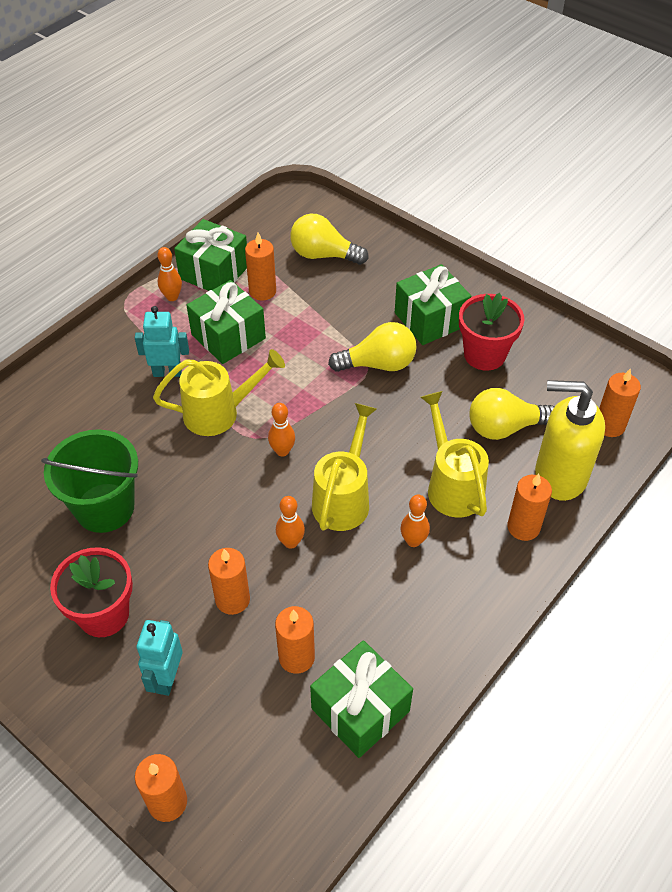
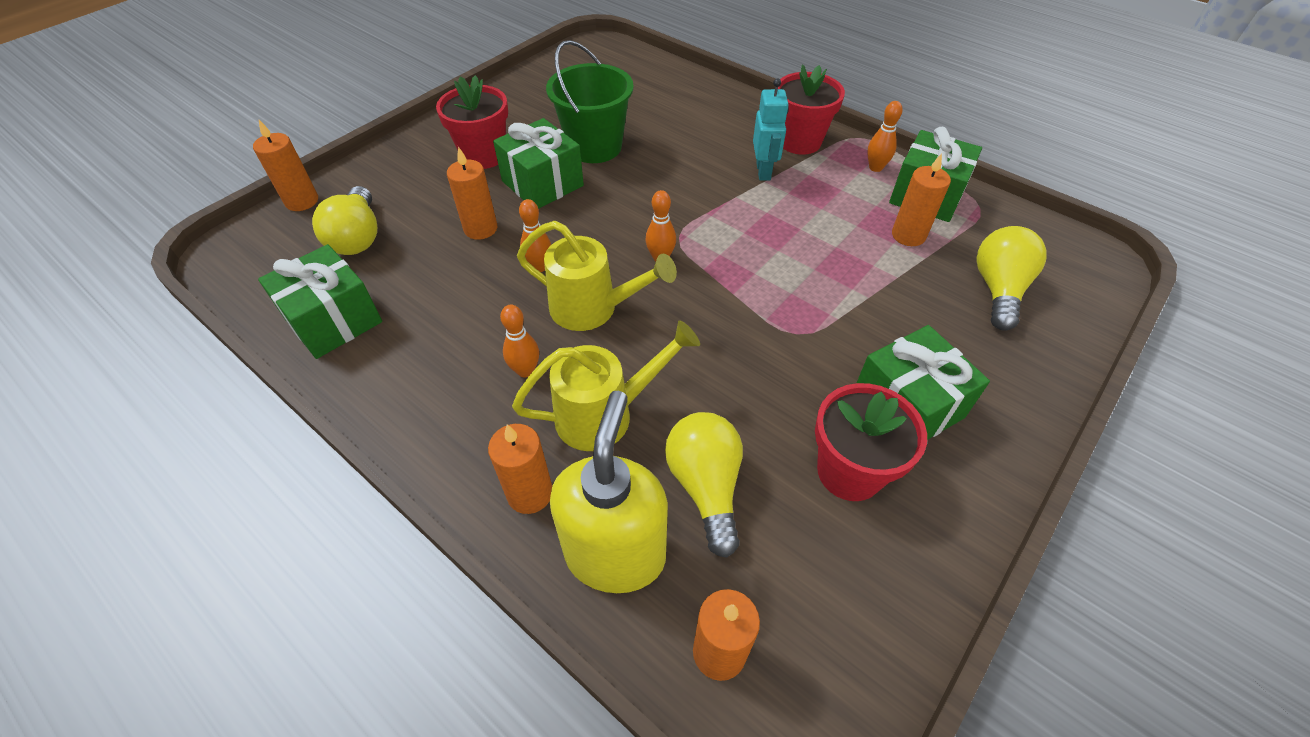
camera: 90 degrees right, 0 degrees up
turquoise robot [136,620,183,696] -> none
yellow watering can [153,349,285,436] -> none
green gift [187,280,266,364] -> green gift moved to [493,118,584,209]
orange candle [275,606,315,674] -> none
yellow light bulb [328,322,417,372] -> yellow light bulb moved to [312,186,377,255]
none -> red flower pot [778,64,845,155]

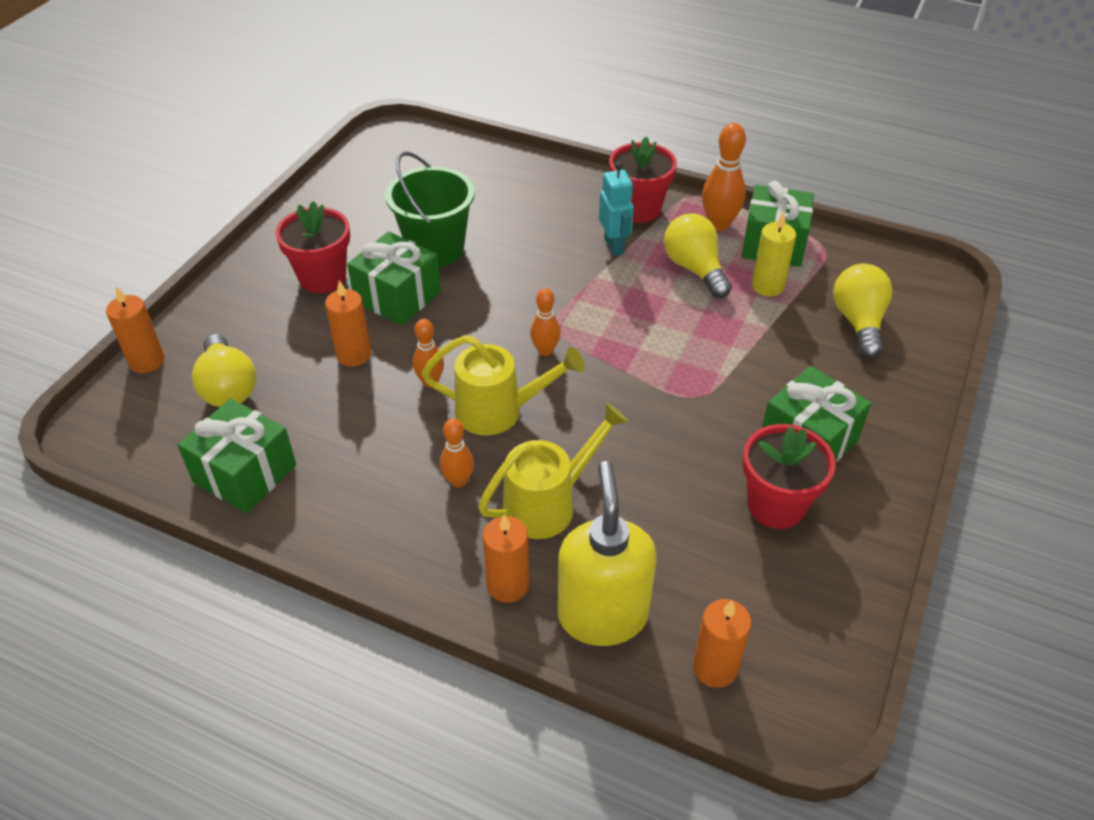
camera: 15 degrees left, 5 degrees down
yellow light bulb [665,412,743,558] -> yellow light bulb moved to [664,213,732,298]
orange bowling pin [867,101,903,172] -> orange bowling pin [702,123,746,231], size x1.60
orange candle [892,153,951,246] -> yellow candle [752,212,796,296]

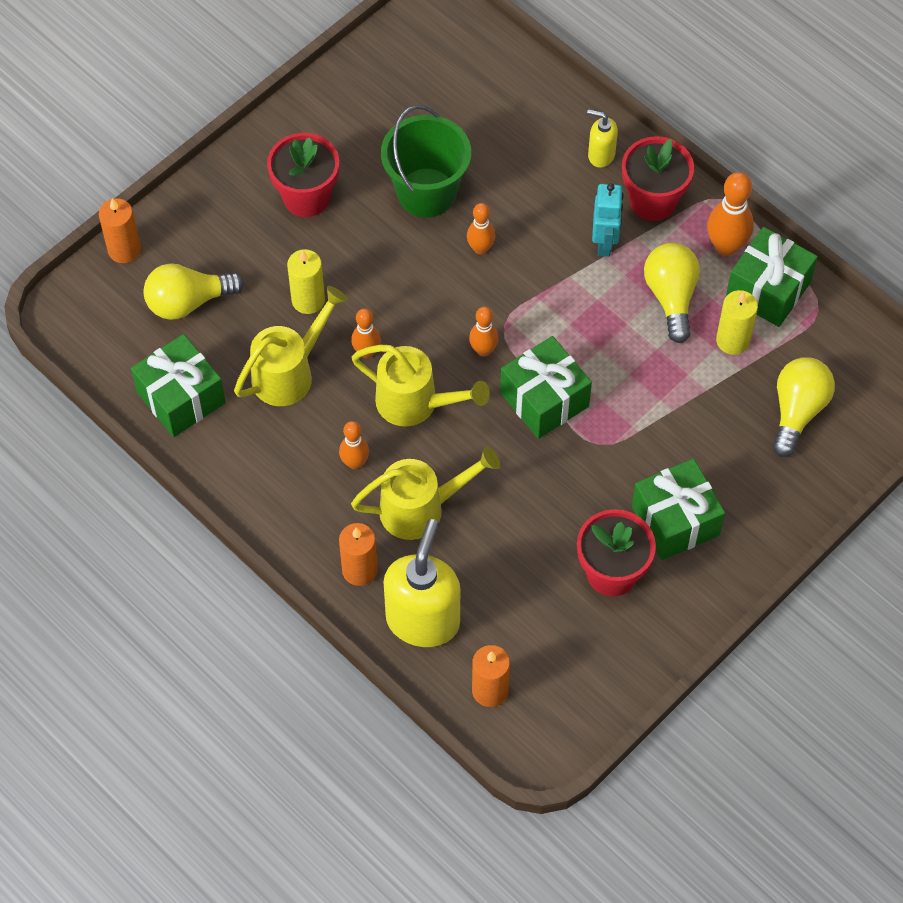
camera: 20 degrees right, 15 degrees up
yellow light bulb [192,334,256,407] -> yellow light bulb turned 75 degrees clockwise [143,263,244,320]
orange candle [325,280,371,367] -> yellow candle [287,249,325,314]
green gift [347,232,441,326] -> green gift moved to [500,336,592,439]
none -> yellow watering can [234,286,348,406]
none -> orange bowling pin [467,203,495,255]
none -> yellow soap dispenser [587,109,618,168]

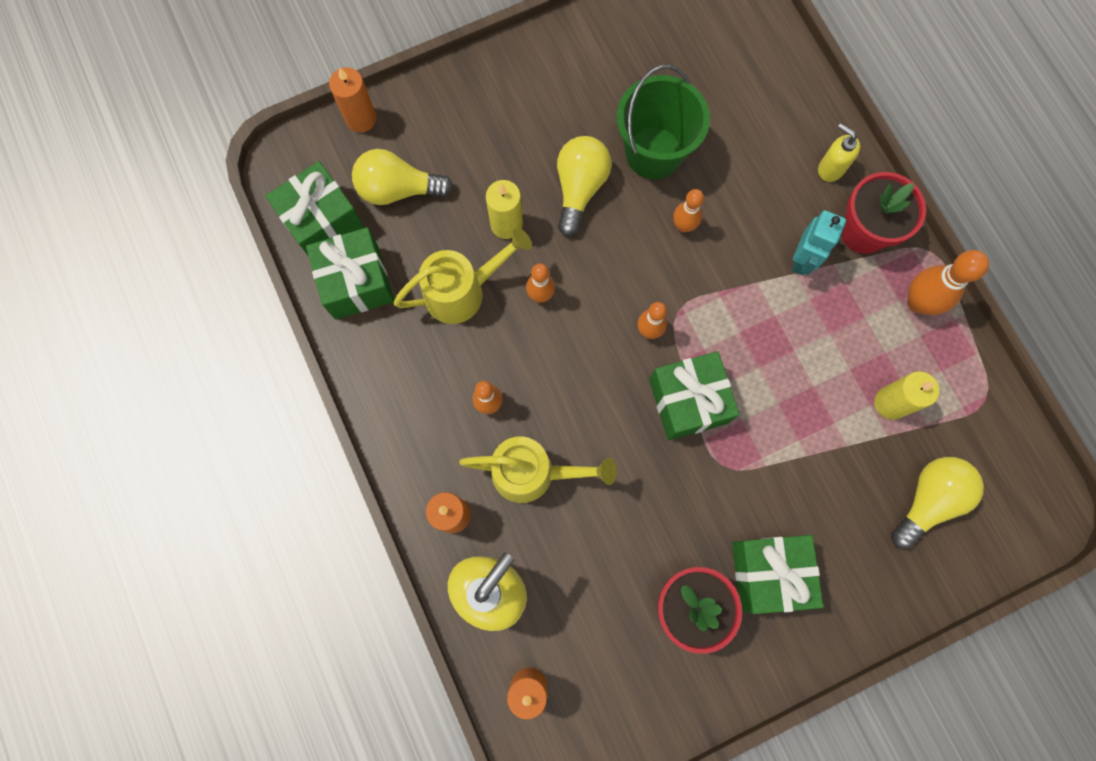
camera: 20 degrees right, 15 degrees up
red flower pot [267,133,339,217] -> none
yellow watering can [352,345,490,427] -> none
yellow light bulb [644,243,700,343] -> yellow light bulb moved to [557,136,612,236]
green gift [726,227,818,327] -> green gift moved to [265,161,364,257]

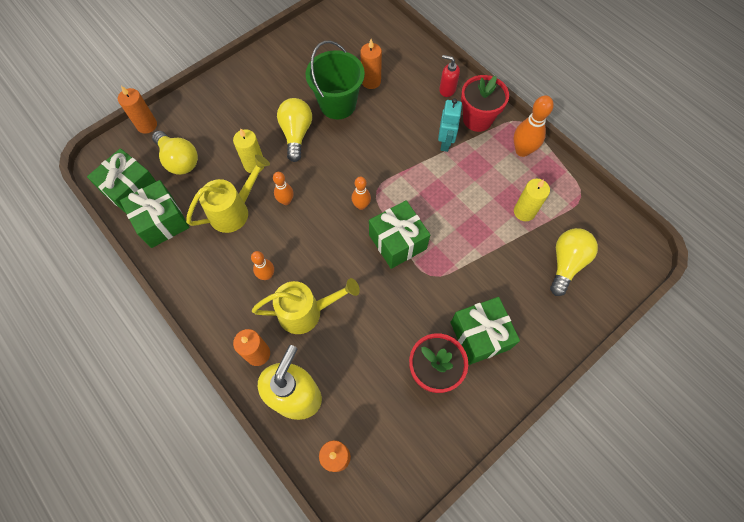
camera: 15 degrees left, 10 degrees down
yellow light bulb [352,149,454,205] -> yellow light bulb turned 120 degrees counterclockwise [152,131,198,175]
orange bowling pin [673,189,704,232] -> none
yellow soap dispenser [818,123,860,182] -> red soap dispenser [439,55,460,97]
none -> orange candle [360,39,382,89]

